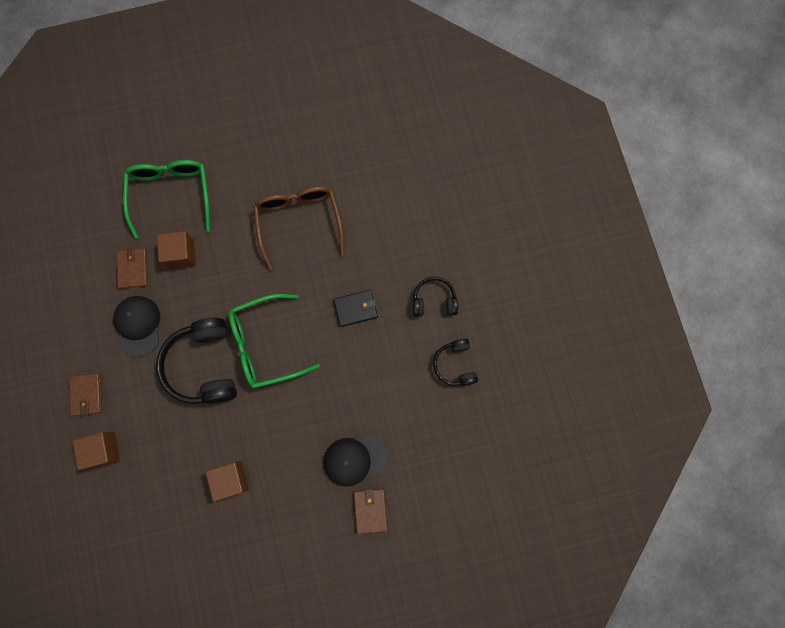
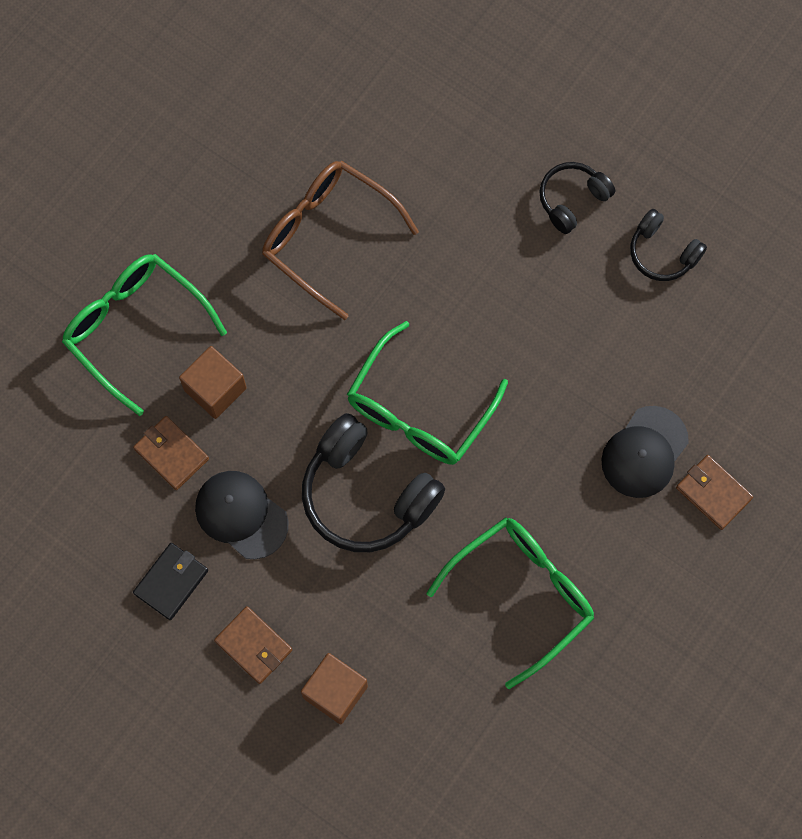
camera: 40 degrees left, 5 degrees down
brown cube [205,461,249,502] -> green glasses [427,517,594,689]
black wallet [333,290,378,327] -> black wallet moved to [133,543,208,620]

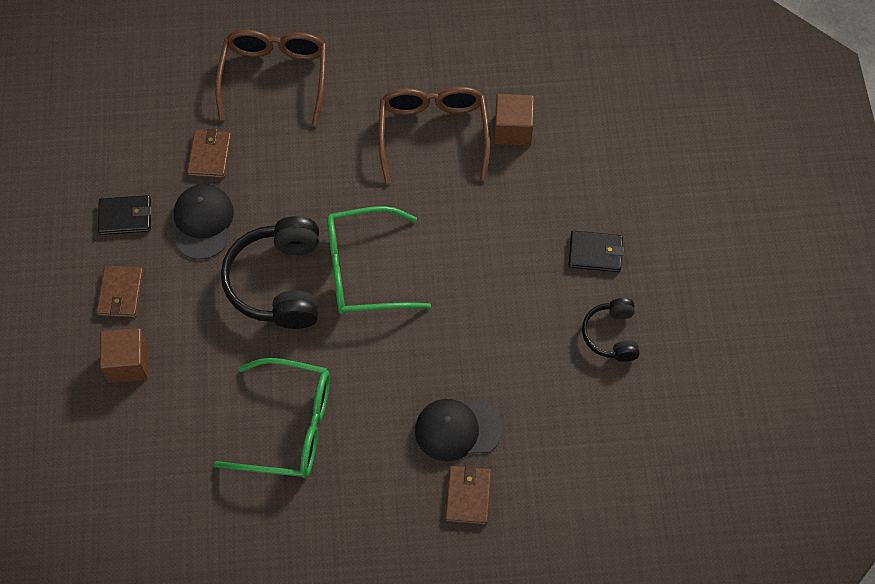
camera: 50 degrees right, 10 degrees down
green glasses [62,254,227,416] -> brown glasses [215,30,327,126]
brown cube [179,346,247,419] -> brown cube moved to [494,94,534,146]
black headphones [539,162,615,234] -> black wallet [568,230,624,272]

